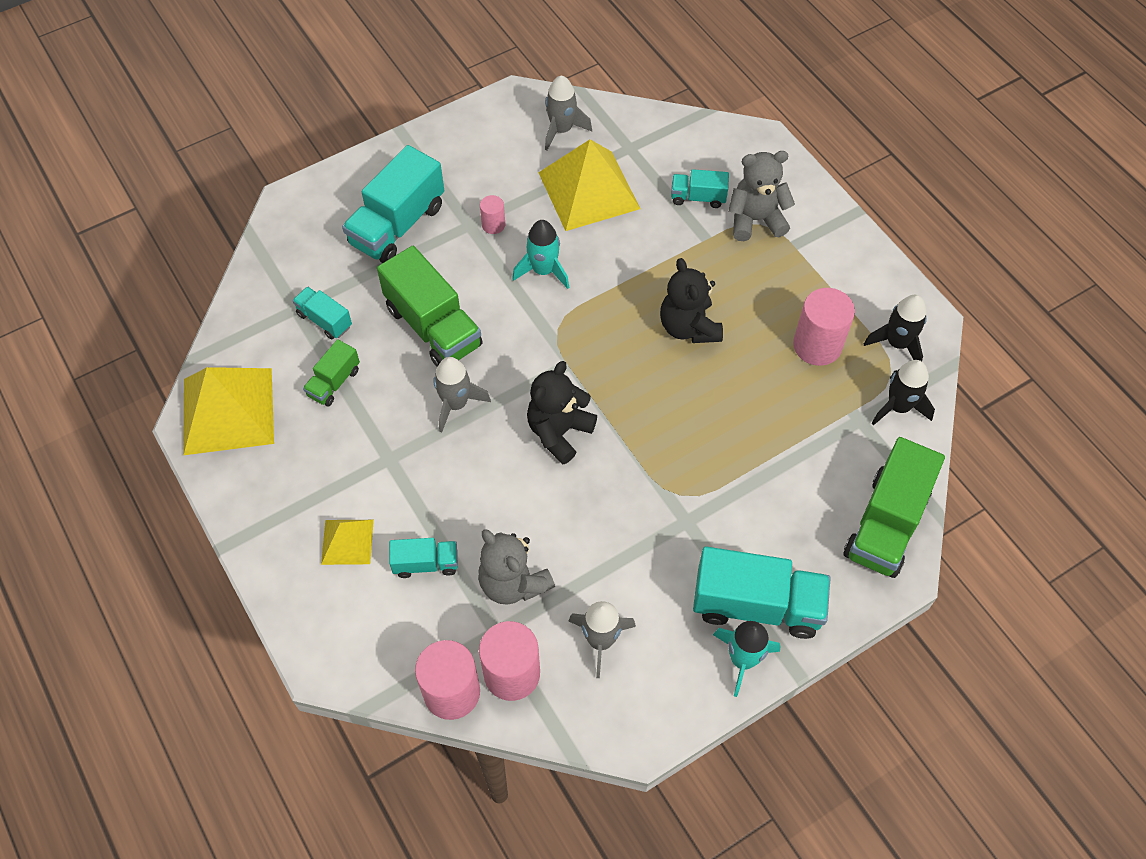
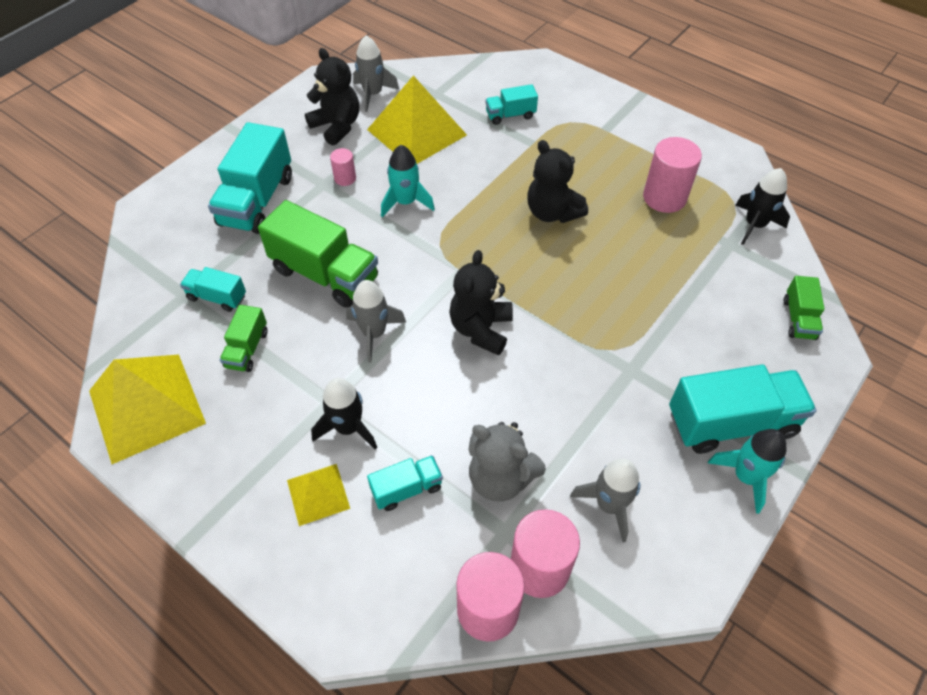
camera: 20 degrees left, 5 degrees down
grey teddy bear [728,151,795,241] -> none
green truck [843,437,945,578] -> green truck [784,276,824,340], size x0.52
black rocket [864,295,927,361] -> black rocket moved to [311,378,377,450]
none -> black teddy bear [305,48,359,145]

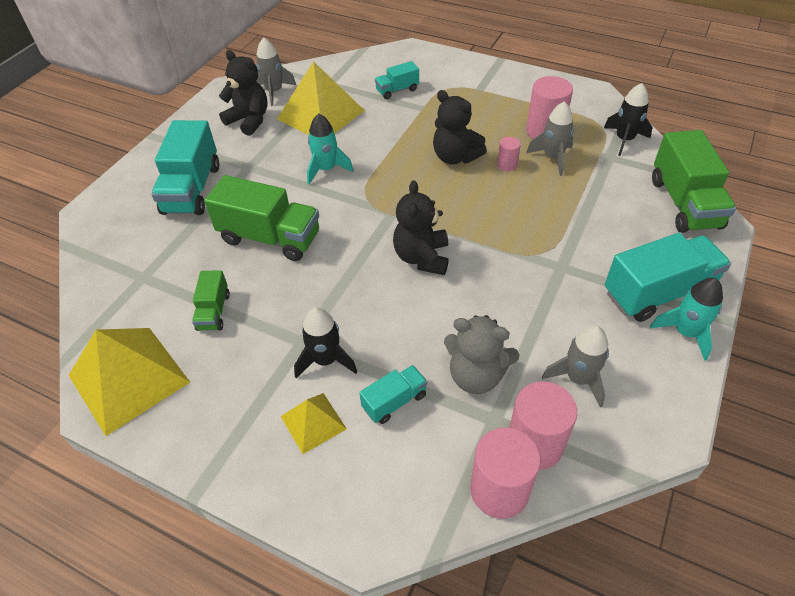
camera: 10 degrees left, 5 degrees down
turquoise truck [180,267,246,312] -> none
pink cylinder [330,148,356,186] -> pink cylinder moved to [497,137,521,171]
grey rocket [346,280,406,363] -> grey rocket moved to [526,101,574,176]
green truck [784,276,824,340] -> green truck [652,130,736,233], size x1.92

